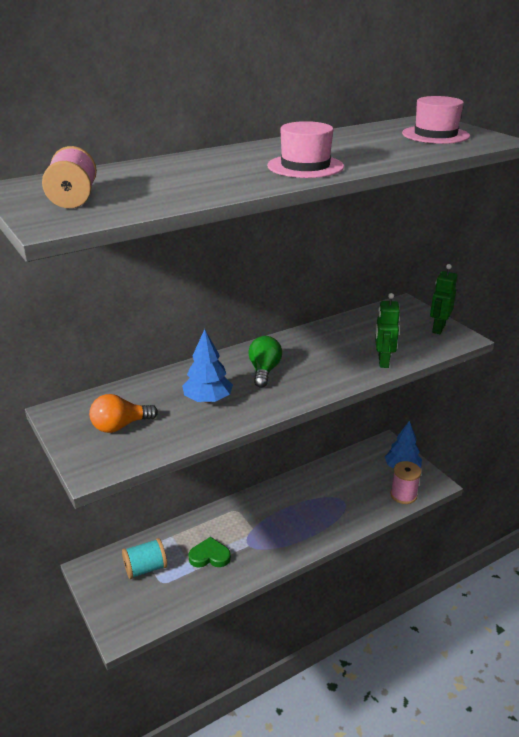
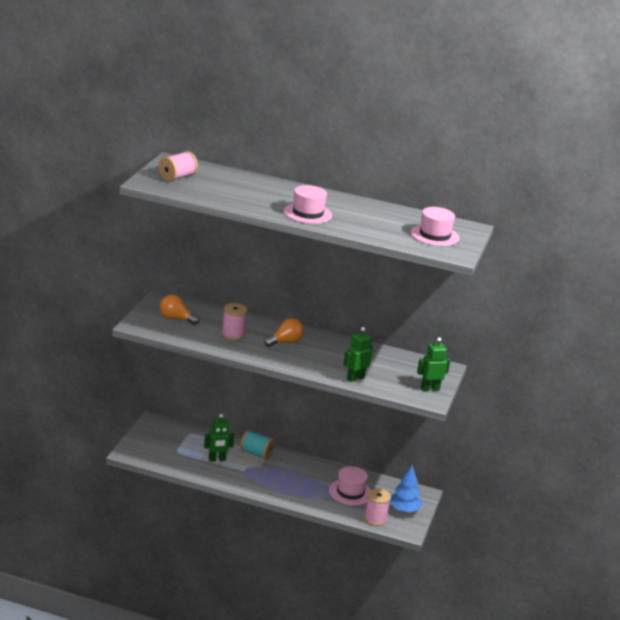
camera: 45 degrees right, 5 degrees down
turquoise spool [122,538,167,579] -> turquoise spool moved to [240,430,275,459]
blue tree [182,329,233,403] -> pink spool [221,303,248,340]
green heart [188,537,231,568] -> green robot [204,414,234,462]
green light bulb [248,336,282,388] -> orange light bulb [264,318,304,347]
none -> pink hat [329,466,371,505]

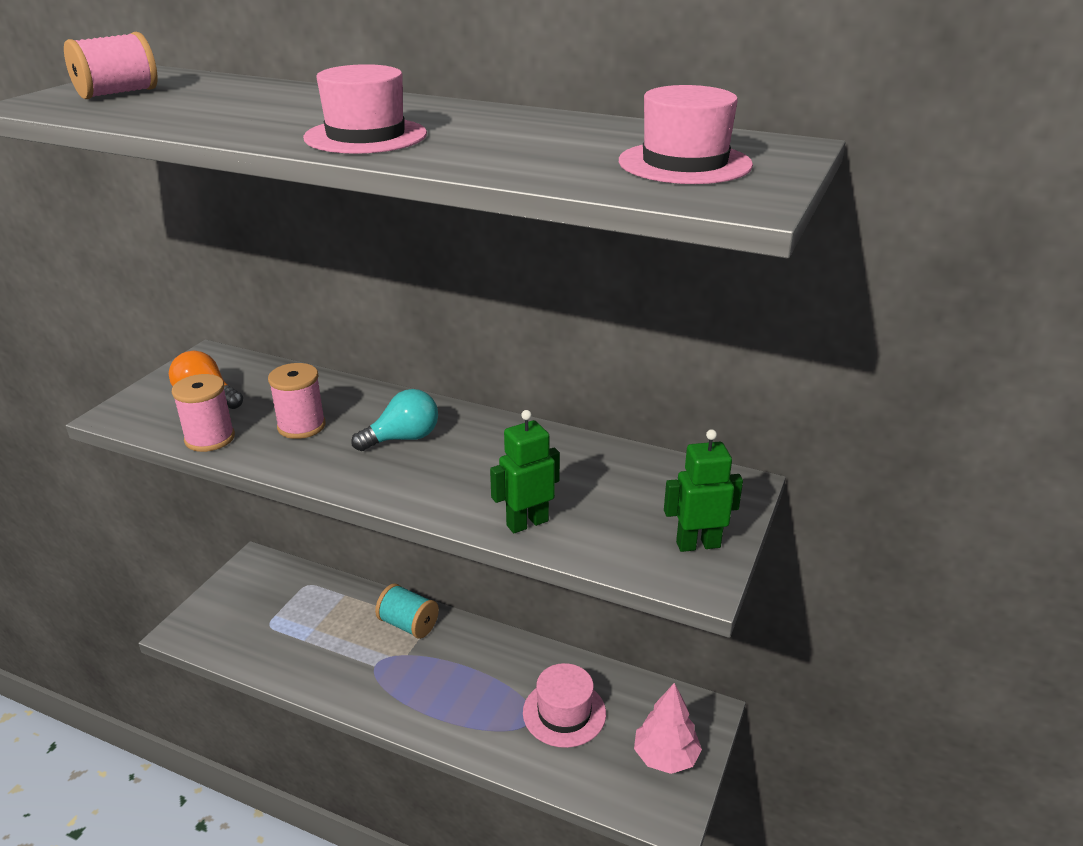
camera: 10 degrees right, 5 degrees up
green robot [204,414,234,462] -> none
orange light bulb [264,318,304,347] -> turquoise light bulb [351,389,438,451]
pink spool [364,488,391,526] -> pink spool moved to [172,374,235,452]
blue tree [390,465,423,512] -> pink tree [634,683,702,774]

